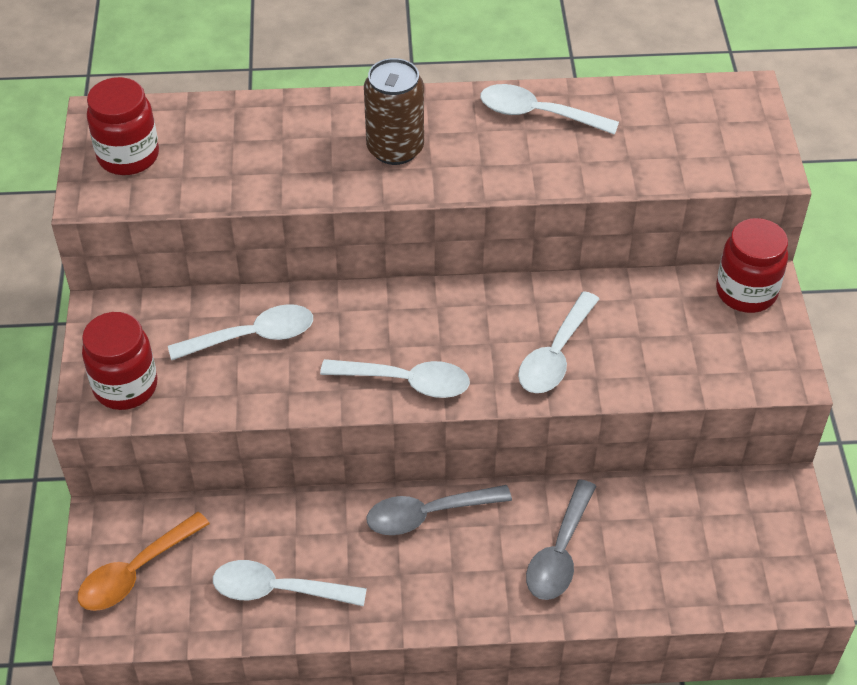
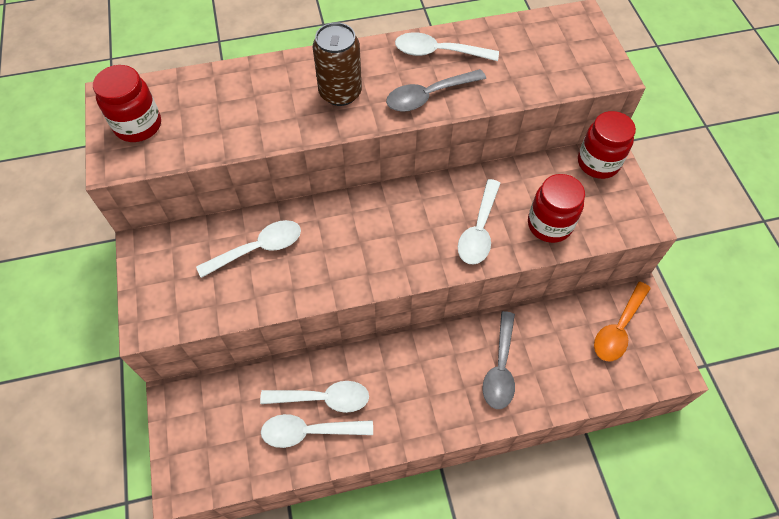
camera: 10 degrees left, 10 degrees up
orange spoon [78,512,210,611] -> orange spoon moved to [594,282,651,361]
red jar [82,312,157,410] -> red jar moved to [528,174,585,243]
white spoon [320,359,470,398] -> white spoon moved to [260,381,369,413]
grey spoon [367,485,512,535] -> grey spoon moved to [386,69,486,112]

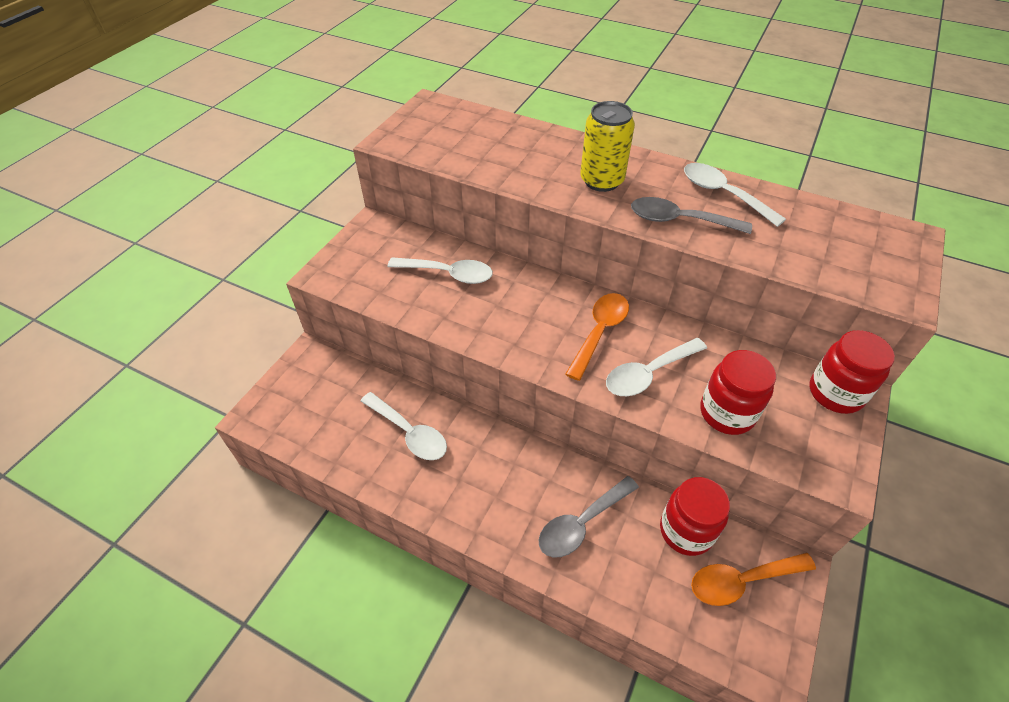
camera: 40 degrees right, 10 degrees down
red jar [93,65,161,142] -> red jar moved to [660,477,730,556]
white spoon [261,414,373,448] -> none
brown can [313,22,362,106] -> yellow can [580,101,635,192]
none -> orange spoon [565,293,629,381]

